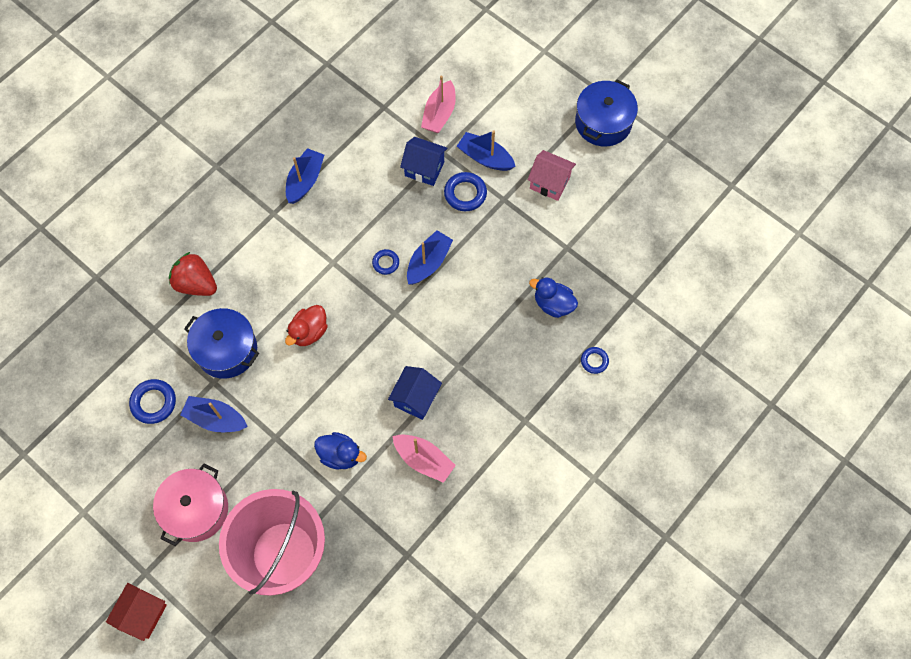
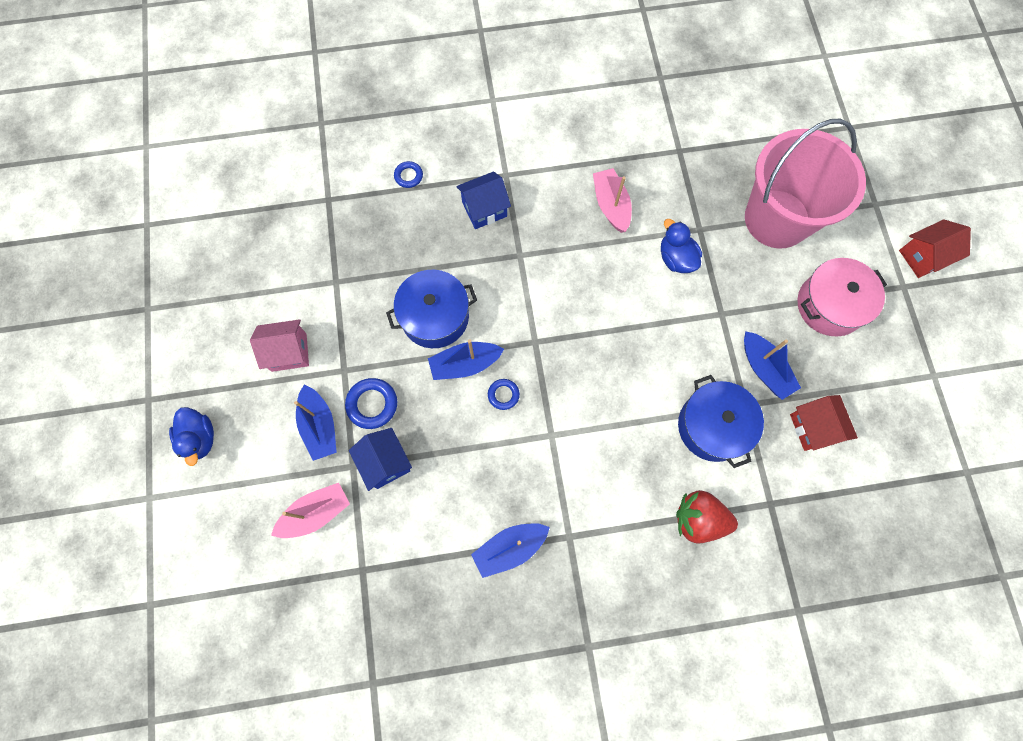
camera: 140 degrees left, 5 degrees up
blue ring [129,379,176,424] -> red house [790,395,858,451]
red strawberry [169,252,217,296] -> red strawberry turned 120 degrees clockwise [676,490,738,544]
red duck [285,305,328,346] -> none
blue house [388,366,442,420] -> blue house moved to [456,172,511,229]
pink house [528,150,576,201] -> pink house turned 75 degrees counterclockwise [250,319,309,372]
blue duck [529,277,578,318] -> blue duck moved to [169,407,214,466]
blue pot [575,79,638,147] -> blue pot moved to [386,270,477,348]

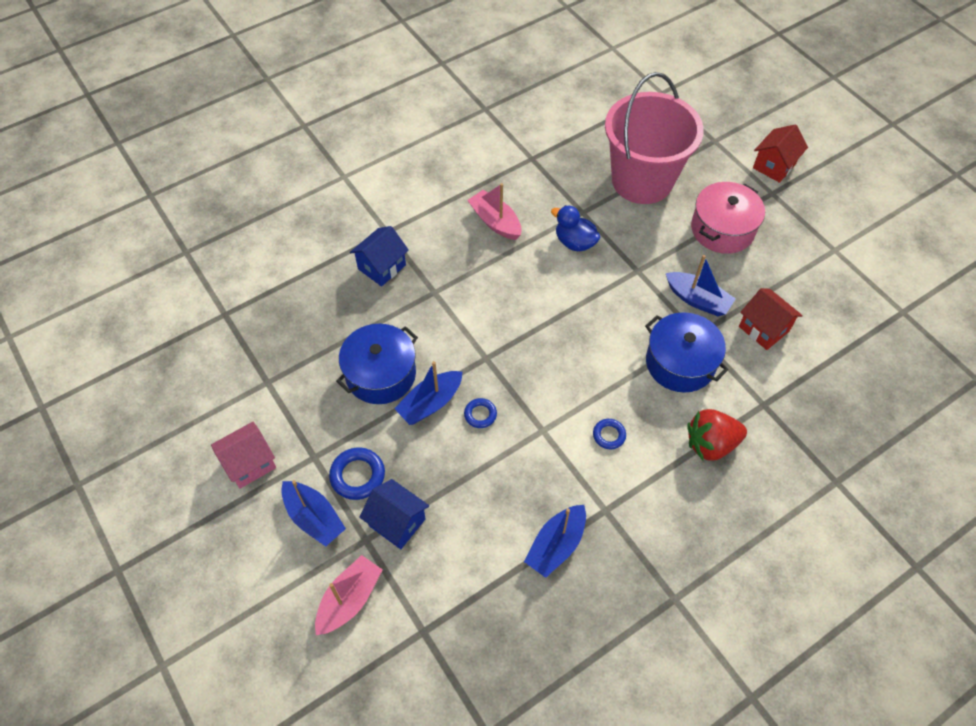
camera: 25 degrees left, 15 degrees down
blue duck [169,407,214,466] -> none
blue ring [394,161,423,188] -> blue ring moved to [593,419,626,449]

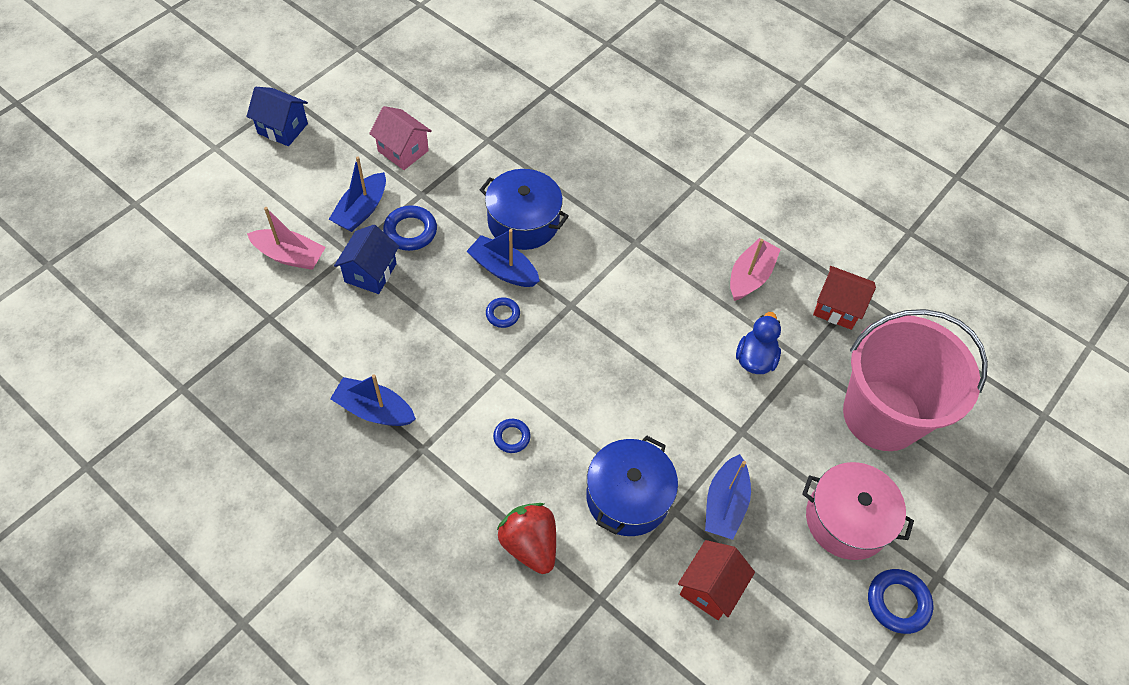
camera: 70 degrees right, 0 degrees up
blue house [350,226,409,287] -> blue house moved to [246,87,308,146]
red house [753,124,808,183] -> red house moved to [813,266,876,330]
none -> blue ring [868,569,933,634]

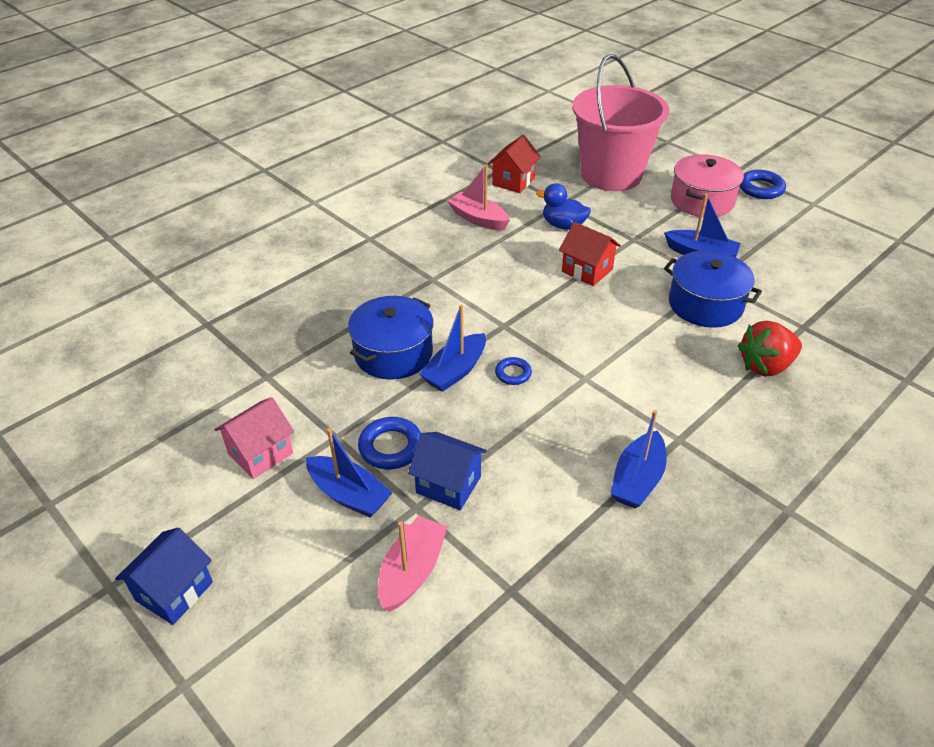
camera: 80 degrees left, 15 degrees down
blue ring [493,419,530,453] -> none
red house [678,540,755,620] -> red house moved to [559,222,621,286]

